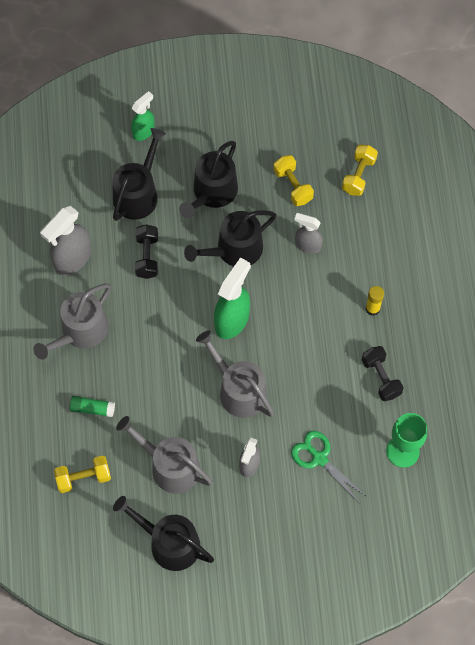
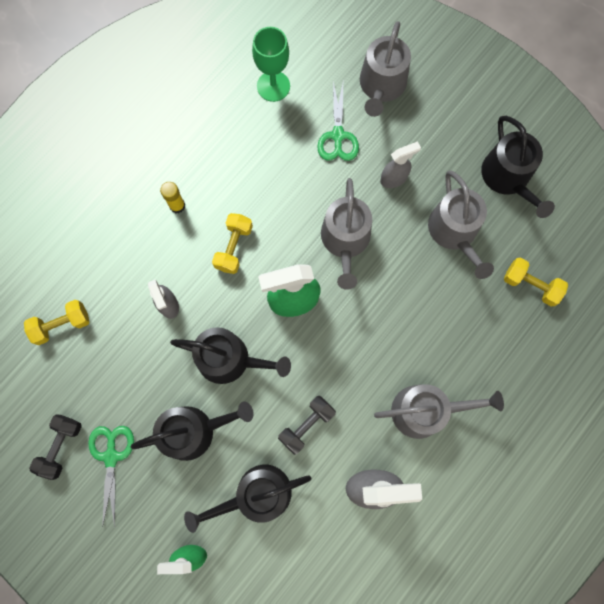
camera: 135 degrees left, 10 degrees up
green glue stick [70,396,115,417] -> none
yellow dumbbell [273,155,314,206] -> yellow dumbbell moved to [212,213,253,274]
black dumbbell [362,346,404,401] -> black dumbbell moved to [29,414,82,480]
none -> green scissors [88,426,134,528]
none -> grey watering can [360,21,411,117]

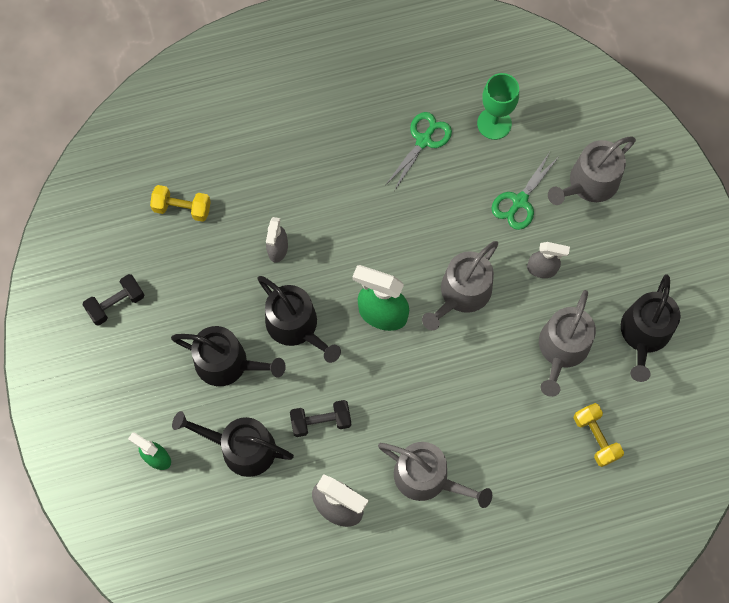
camera: 35 degrees right, 5 degrees down
green scissors [88,426,134,528] -> green scissors moved to [386,112,452,191]
yellow glue stick [160,182,185,213] -> none
yellow dumbbell [212,213,253,274] -> none

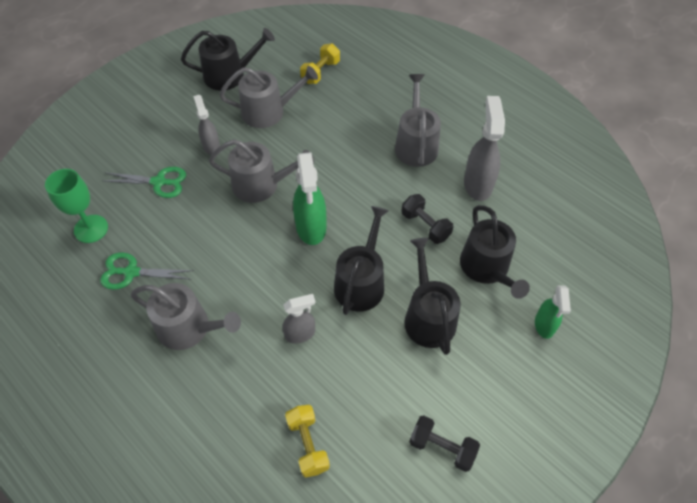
camera: 120 degrees left, 15 degrees down
grey watering can [548,136,636,205] -> grey watering can moved to [131,283,241,350]

